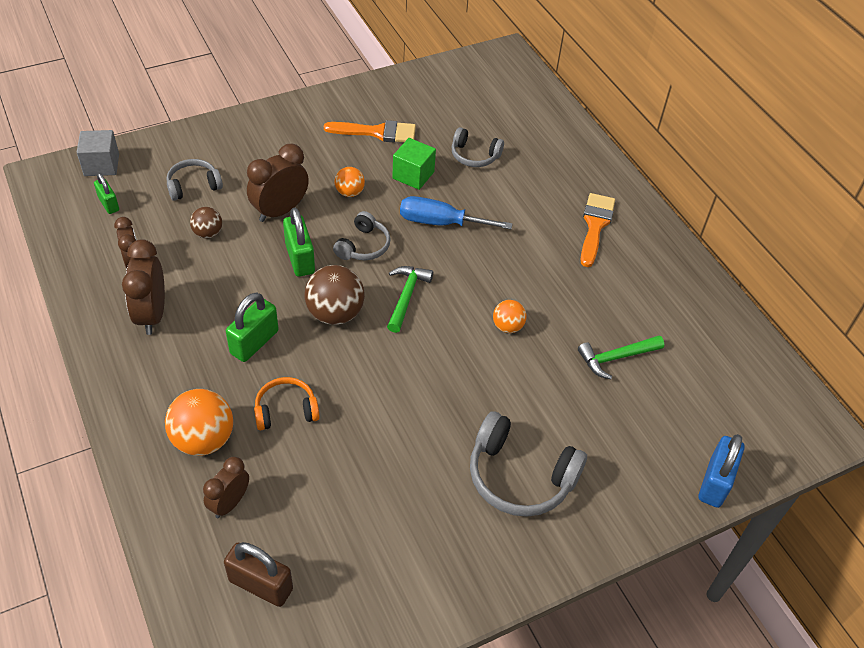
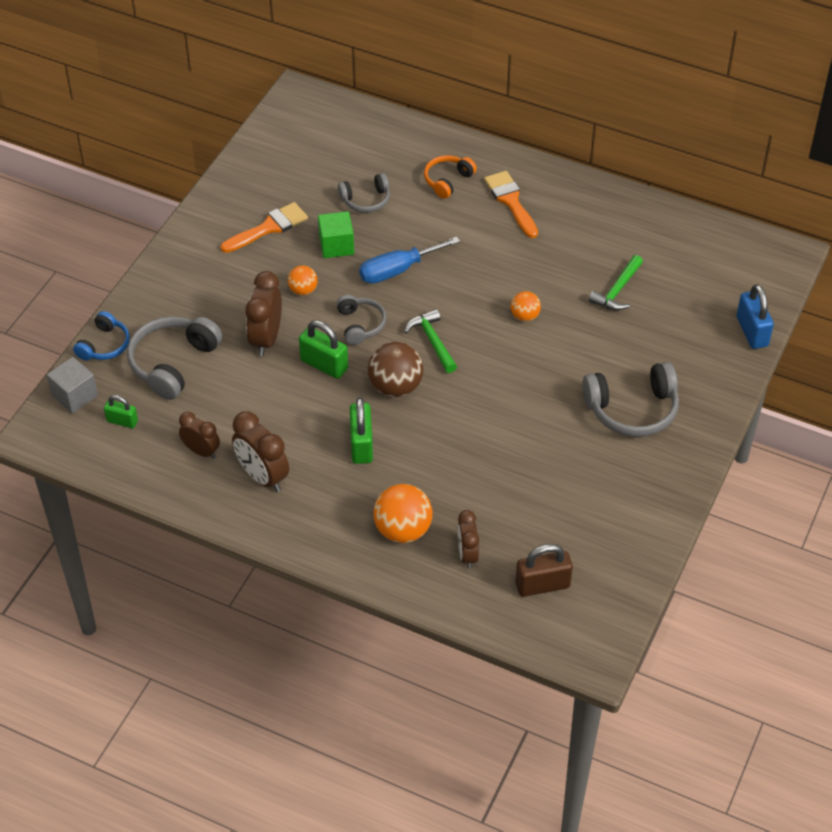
camera: 35 degrees left, 0 degrees up
grey headphones [167,159,223,201] -> grey headphones [127,316,222,400], size x1.68
brown ball [190,207,222,238] -> none
orange headphones [254,377,320,430] -> orange headphones moved to [424,155,477,199]
none -> blue headphones [73,311,130,361]

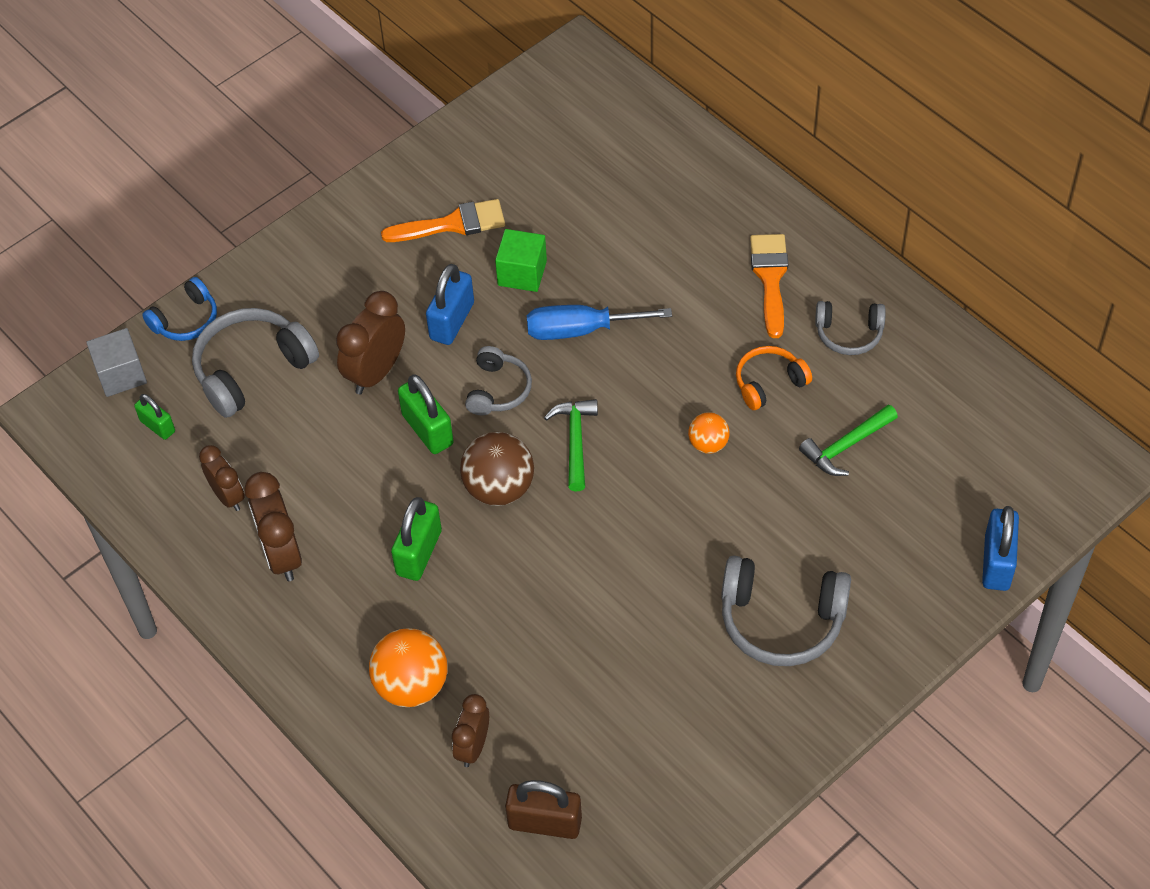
camera: 25 degrees right, 5 degrees up
orange ball [288,265,318,296] -> blue padlock [426,264,474,345]
grey headphones [338,173,390,213] -> grey headphones moved to [815,301,886,355]
orange headphones [424,155,477,199] -> orange headphones moved to [736,346,812,410]

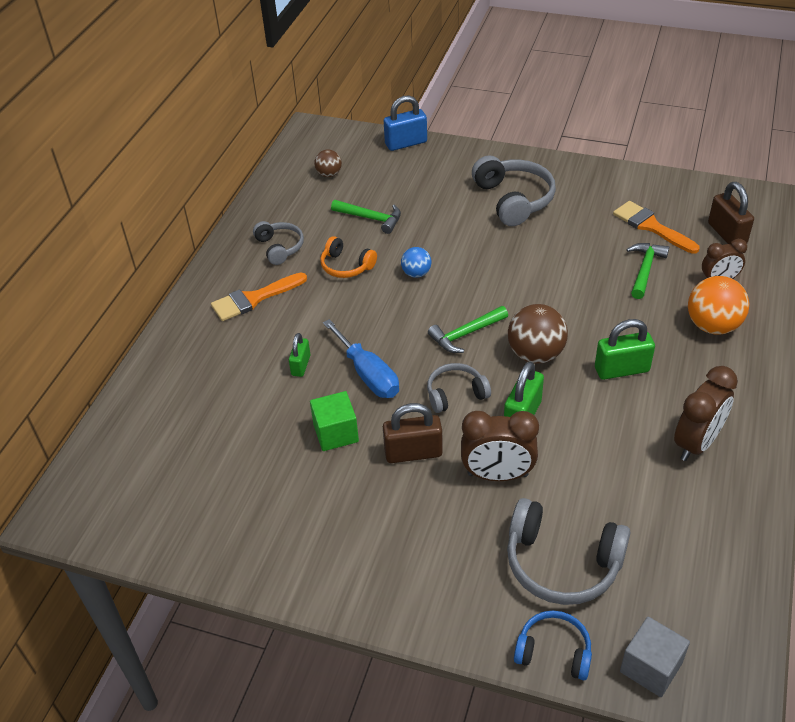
camera: 120 degrees left, 10 degrees down
green padlock [134,394,175,440] -> green padlock moved to [289,333,310,377]
brown clock [199,445,245,511] -> none
orange brush [381,199,505,242] -> orange brush moved to [613,201,700,254]
blue padlock [426,264,474,345] -> brown padlock [383,403,443,463]
orange ball [688,412,730,454] -> blue ball [401,247,431,278]
none -> brown ball [314,149,342,177]
none -> green hammer [626,243,669,299]

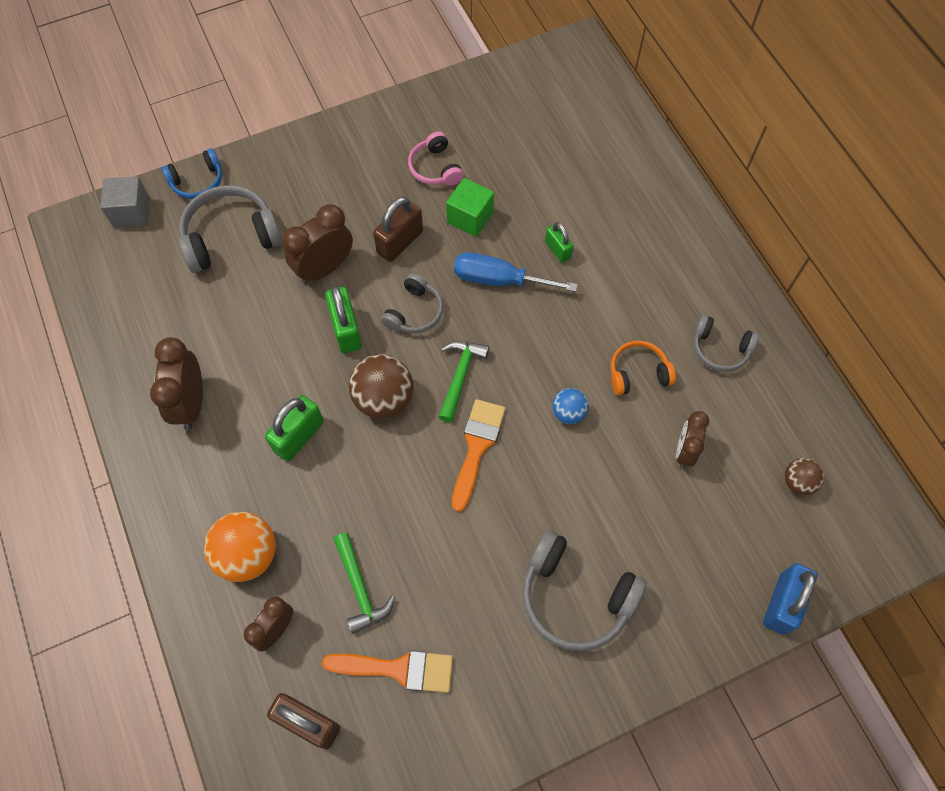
camera: 135 degrees right, 20 degrees up
orange brush [211,273,307,321] -> orange brush moved to [452,399,506,512]
green hammer [331,200,401,234] -> brown clock [676,411,709,468]
none -> pink headphones [408,131,463,186]

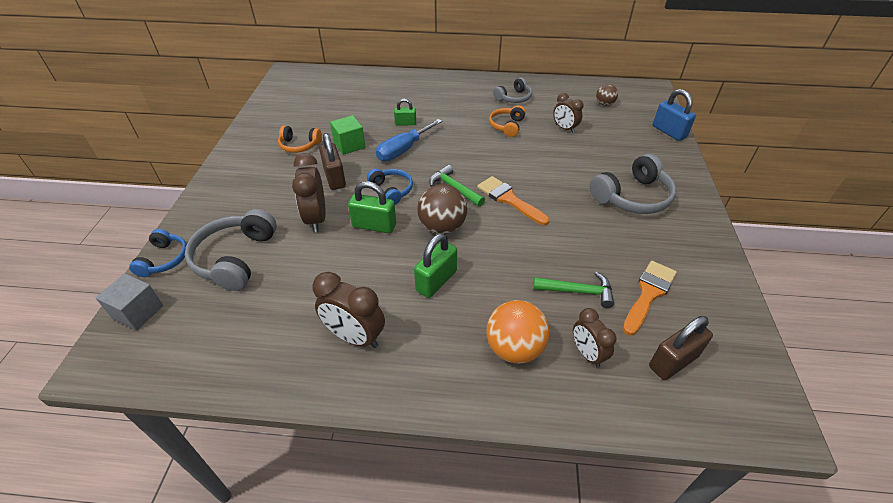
camera: 60 degrees left, 20 degrees down
green padlock [265,395,324,461] -> green padlock turned 60 degrees clockwise [414,233,457,298]
grey headphones [381,273,443,333] -> blue headphones [367,168,413,205]
pink headphones [408,131,463,186] -> orange headphones [278,126,322,153]
blue ball [552,388,589,424] -> none

